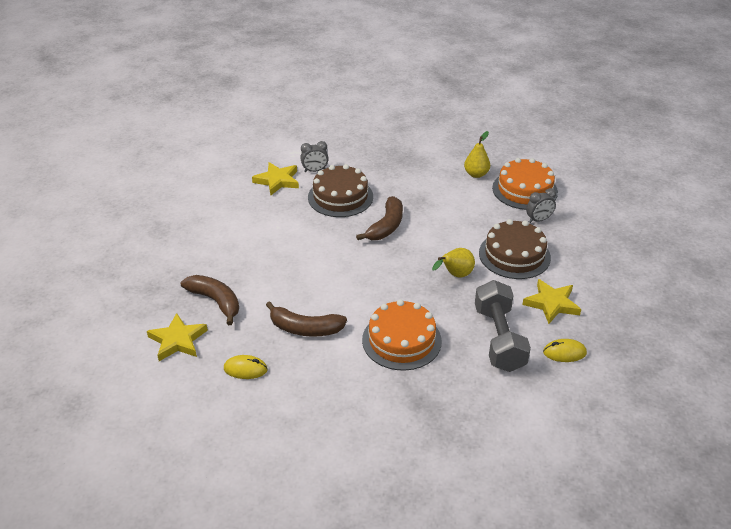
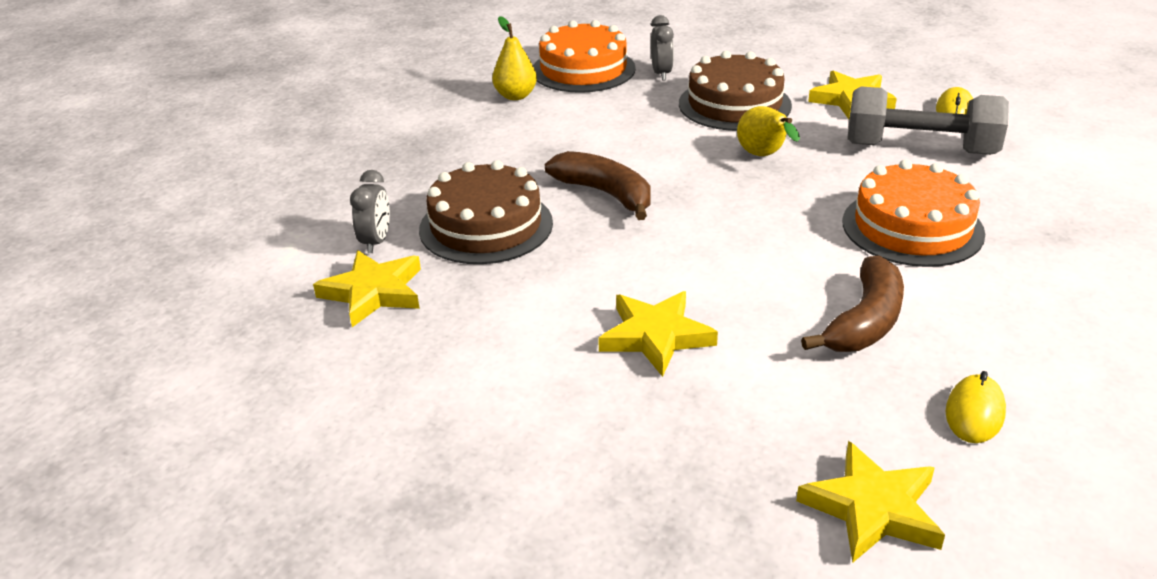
camera: 70 degrees left, 5 degrees down
brown banana [181,275,239,325] -> none
none -> yellow star [598,291,718,377]

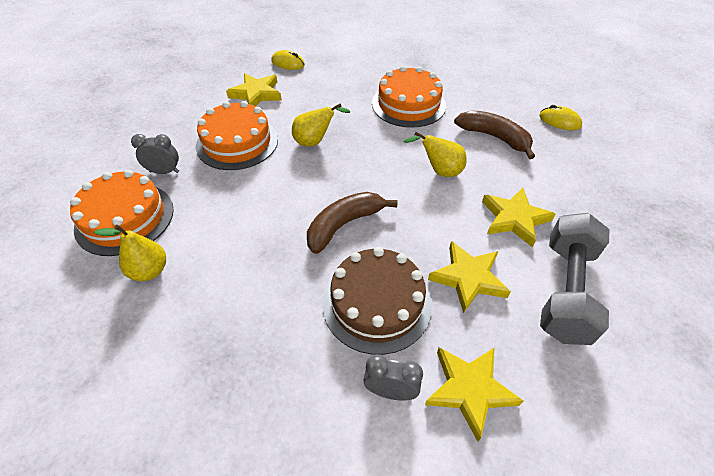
camera: 85 degrees left, 15 degrees up
brown cake [679,51,792,131] -> orange cake [196,101,278,170]
yellow star [796,441,945,563] -> yellow star moved to [428,241,511,314]
grey dumbbell [847,86,1009,155] -> grey dumbbell moved to [540,213,609,345]
none -> yellow pear [403,132,467,177]

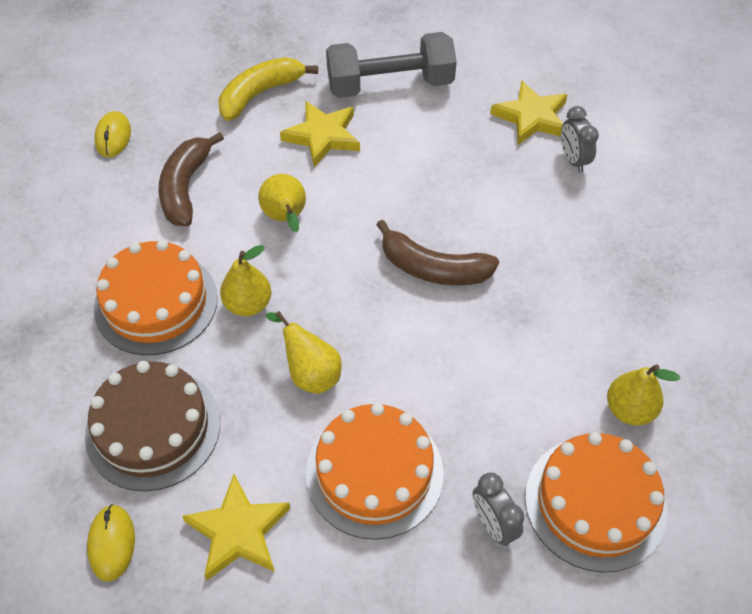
camera: 120 degrees left, 5 degrees up
brown cake [322,247,432,355] -> brown cake moved to [85,361,220,491]
yellow star [428,241,511,314] -> none
none -> yellow banana [218,57,318,121]
none -> yellow pear [220,245,271,316]

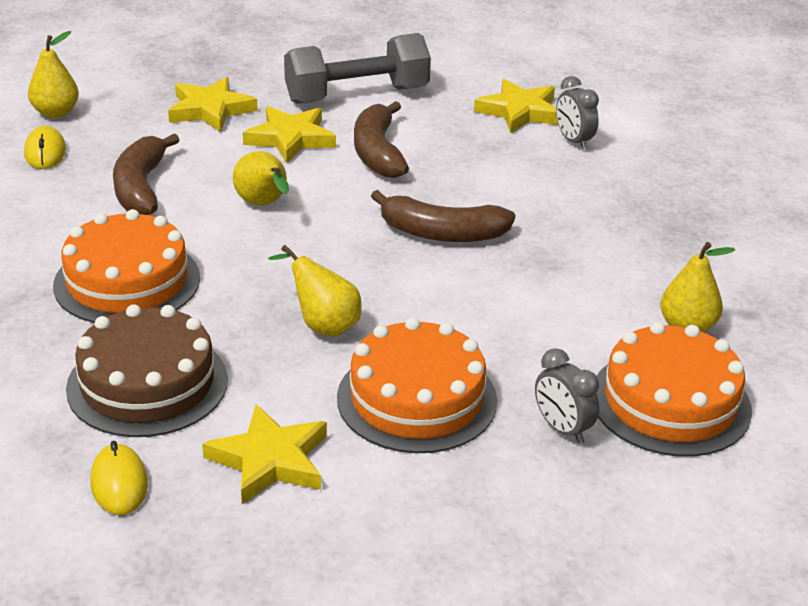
camera: 10 degrees left, 20 degrees down
yellow banana [218,57,318,121] -> yellow star [168,77,258,132]
yellow pear [220,245,271,316] -> yellow pear moved to [28,31,79,118]
none -> brown banana [354,101,409,178]

